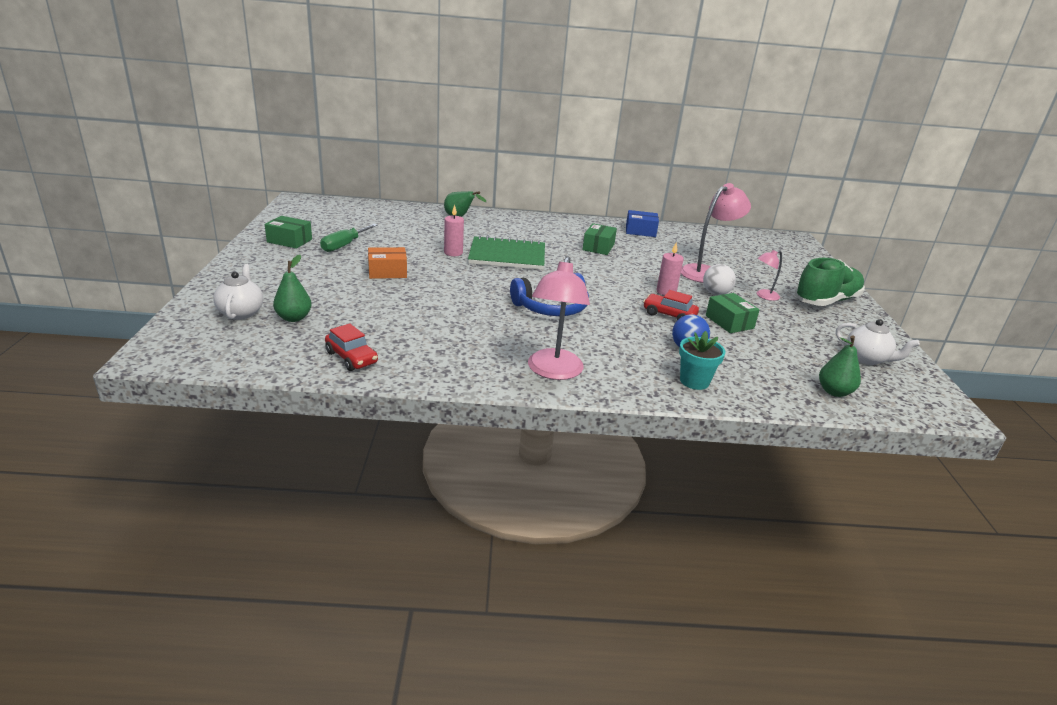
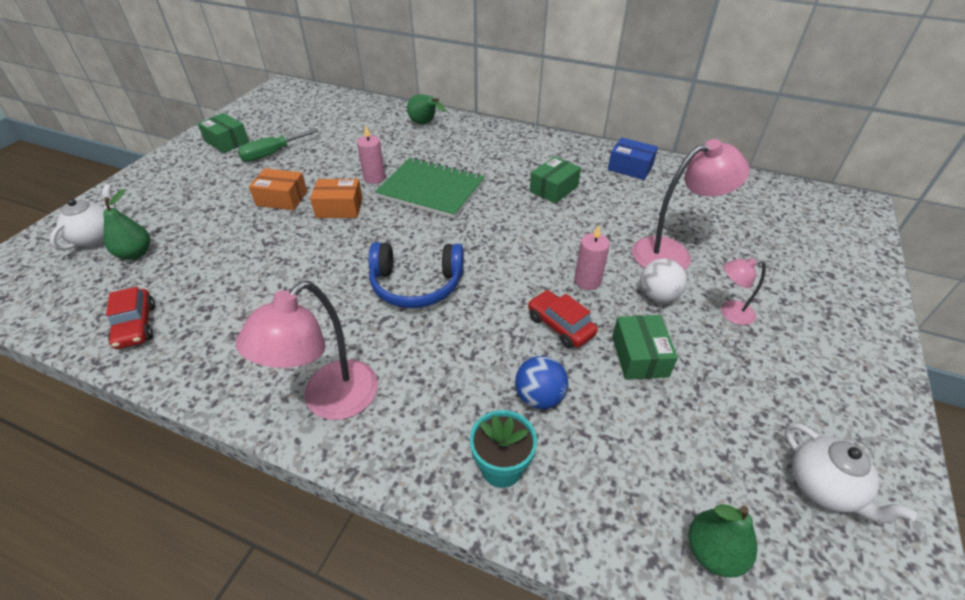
camera: 25 degrees right, 15 degrees up
green shoe [794,258,865,306] -> none
none -> orange box [310,179,363,218]

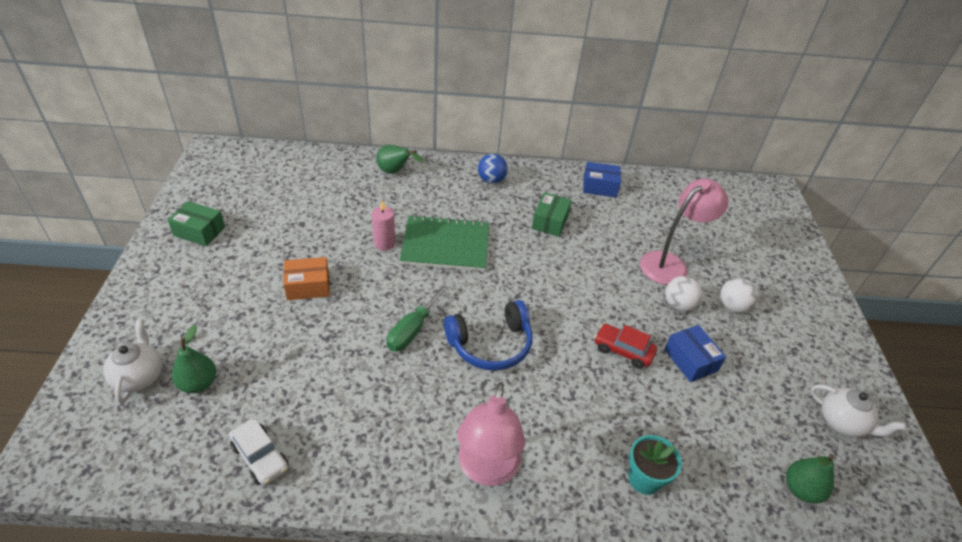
camera: 25 degrees left, 0 degrees up
red car [106,287,155,349] -> white car [229,419,289,485]
green screwdriver [238,129,318,162] -> green screwdriver moved to [386,284,448,351]
orange box [310,179,363,218] -> none
blue ball [515,356,568,409] -> blue ball moved to [478,154,508,184]
pink candle [574,225,610,290] -> none
green box [612,315,678,380] -> blue box [664,325,726,382]
pink lamp [721,258,766,325] -> white ball [720,277,758,313]

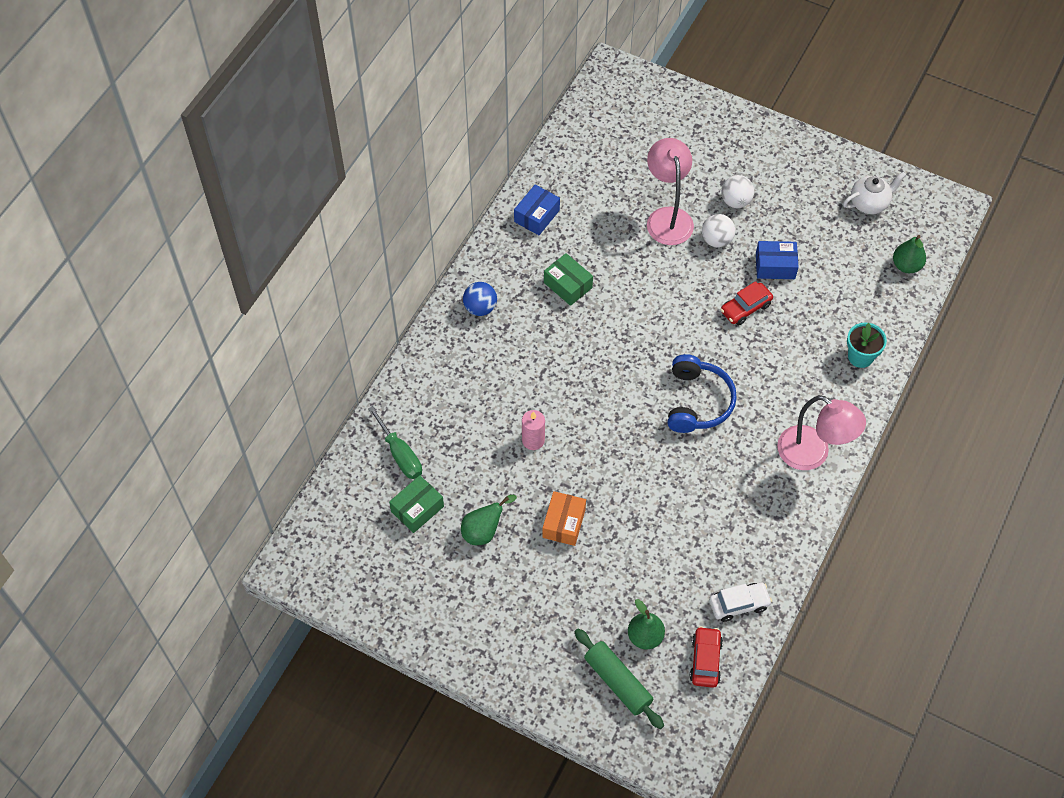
camera: 60 degrees left, 15 degrees up
white teapot [103,319,162,403] -> green rolling pin [574,629,664,729]
green box [168,201,225,246] -> green box moved to [389,475,444,533]
green pear [376,145,424,174] -> green pear moved to [461,495,517,545]
green screwdriver [386,284,448,351] -> green screwdriver moved to [368,406,422,479]
green notebook [400,215,489,271] -> none
none -> red car [689,626,723,688]

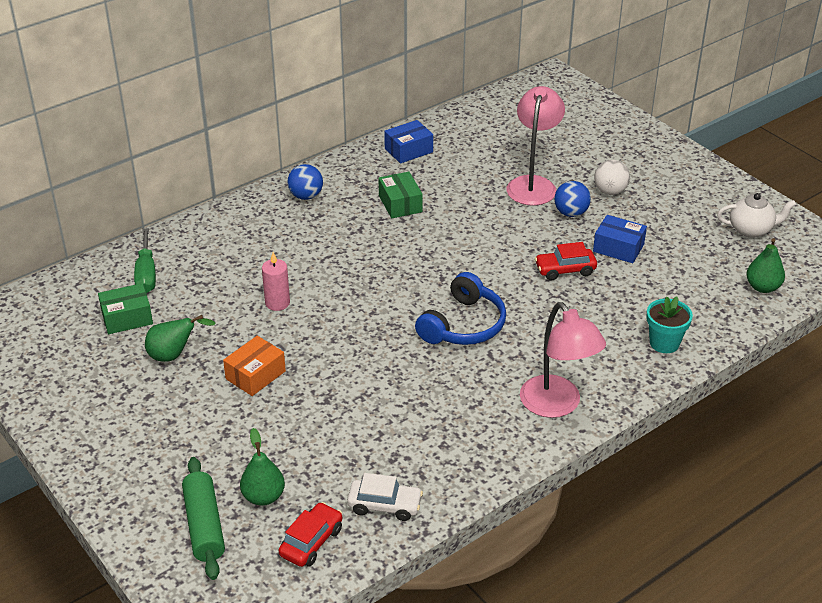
camera: 25 degrees right, 20 degrees down
white ball [702,214,735,247] -> blue ball [554,181,591,217]

